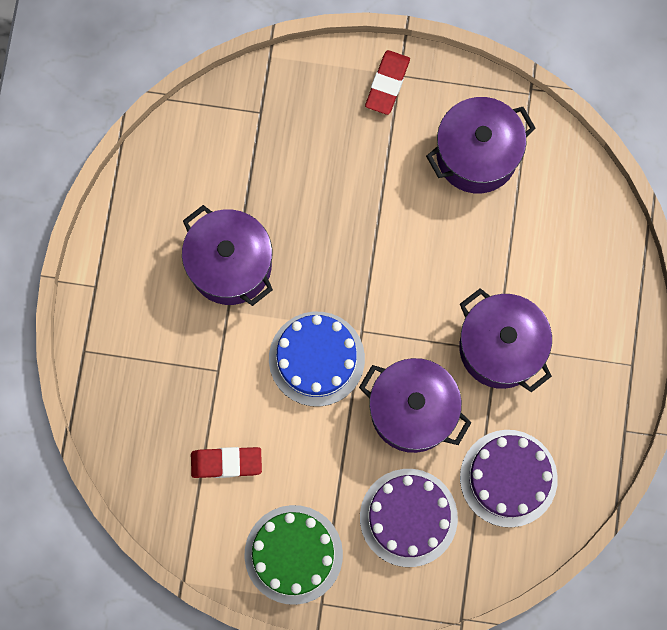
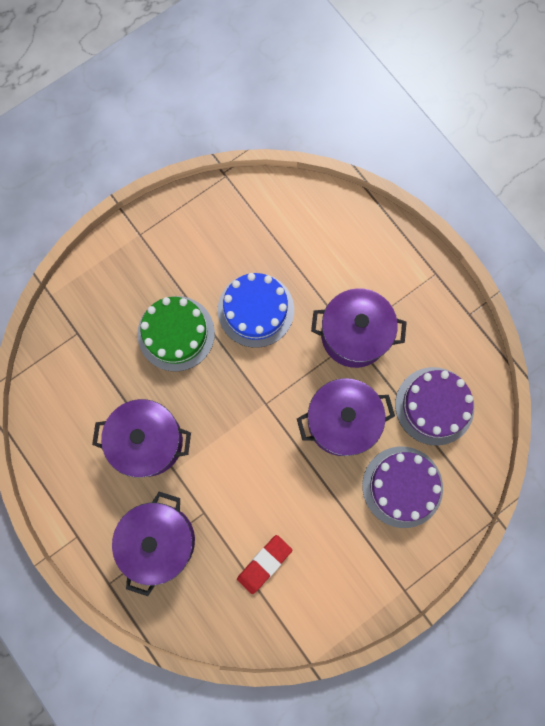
camera: 45 degrees left, 0 degrees up
green cake [244,505,343,605] -> green cake moved to [137,296,215,372]
blue cake [269,312,365,407] -> blue cake moved to [218,273,294,348]
red eraser [365,50,410,115] -> none
purple pot [426,97,536,193] -> purple pot moved to [112,492,195,596]

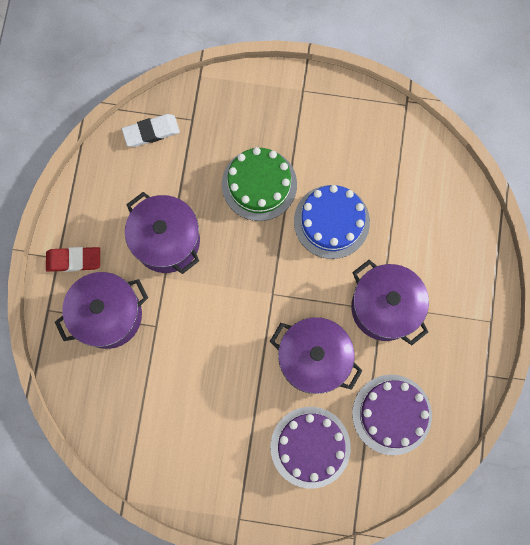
camera: 45 degrees right, 0 degrees up
red eraser [237,535,292,594] -> red eraser moved to [46,247,100,272]
none -> white eraser [122,114,180,147]

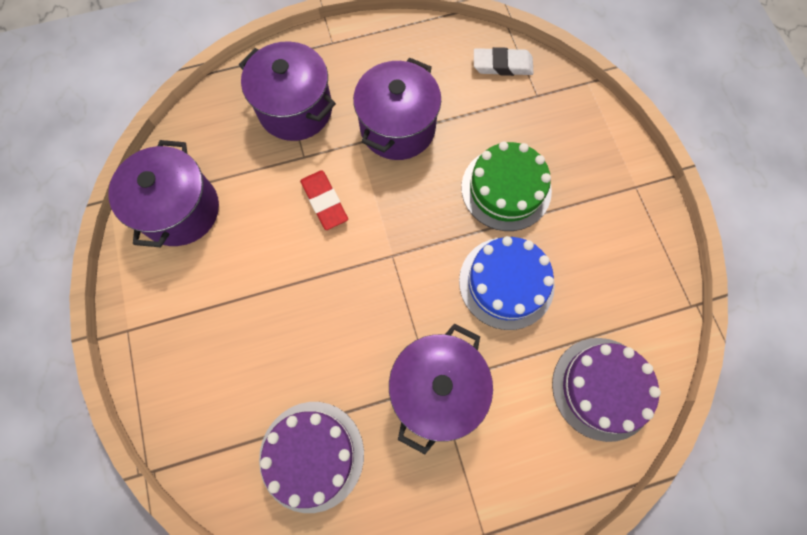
camera: 65 degrees right, 5 degrees down
red eraser [46,247,100,272] -> red eraser moved to [300,170,348,230]
white eraser [122,114,180,147] -> white eraser turned 45 degrees counterclockwise [474,47,533,76]
purple pot [270,317,363,394] -> purple pot moved to [108,140,219,248]
purple cake [271,407,351,489] -> purple cake moved to [552,338,661,442]

